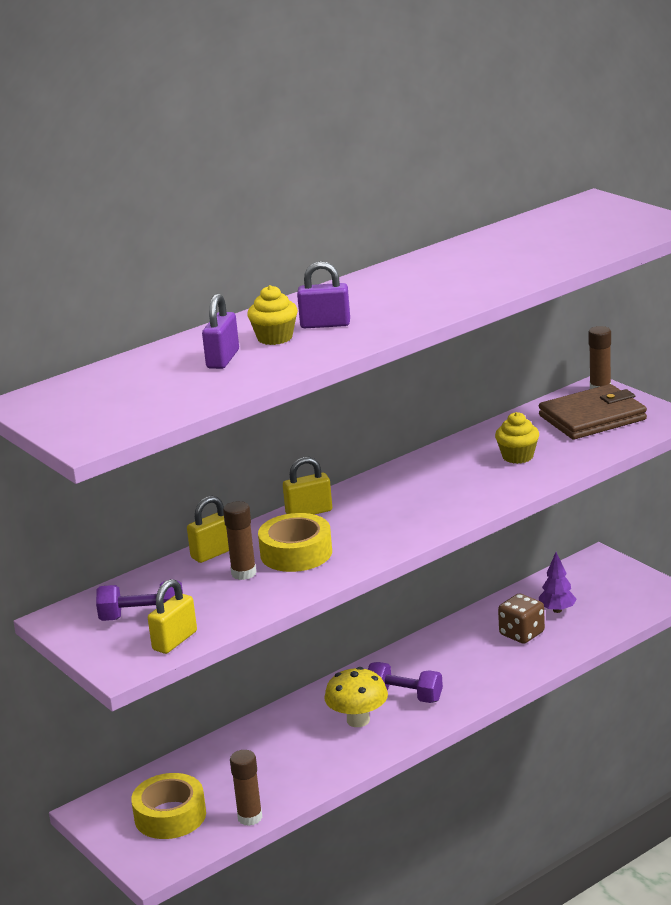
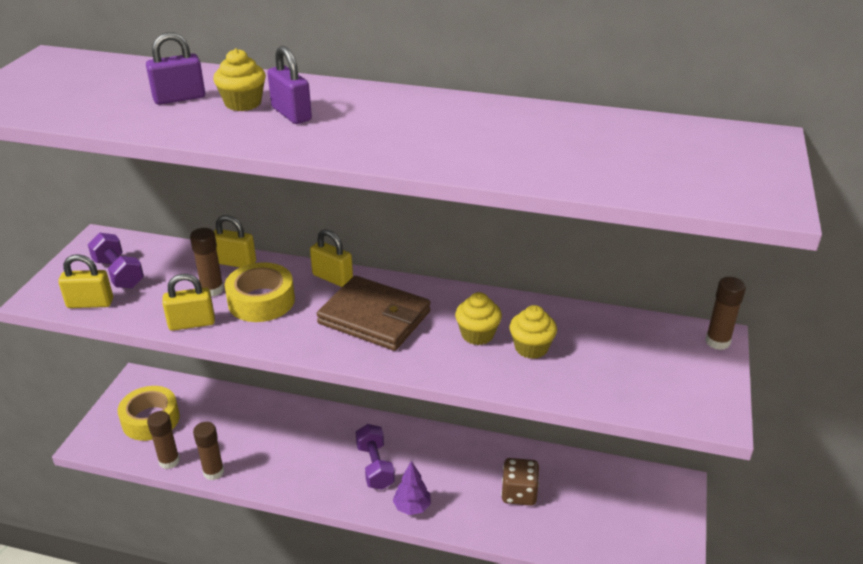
camera: 50 degrees right, 10 degrees up
yellow mushroom [324,667,388,727] -> none
brown wallet [539,384,647,440] -> brown wallet moved to [317,276,431,351]
purple tree [539,552,577,613] -> purple tree moved to [393,461,431,515]
none -> yellow padlock [162,274,215,331]
none -> brown glue stick [193,422,224,480]
none -> yellow cupcake [455,292,502,345]

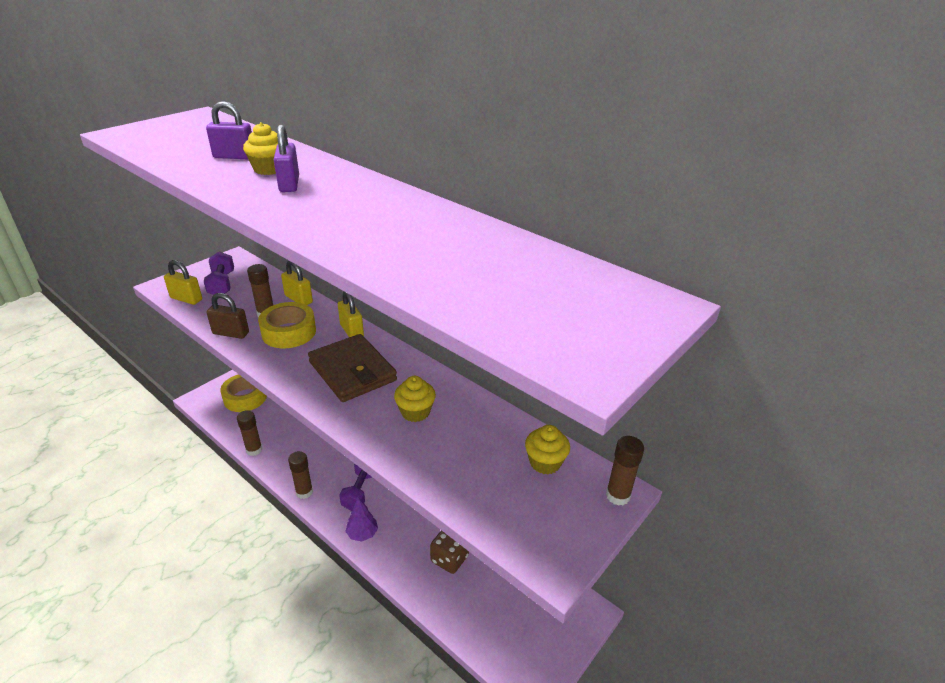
camera: 25 degrees right, 0 degrees up
brown glue stick [147,411,180,469] -> brown glue stick moved to [288,451,313,499]
yellow padlock [162,274,215,331] -> brown padlock [206,293,249,339]
yellow cupcake [510,305,557,359] -> yellow cupcake moved to [525,425,570,475]

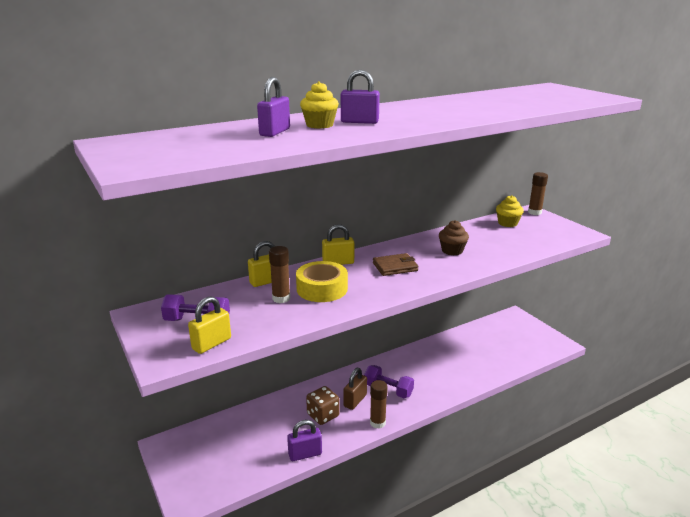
camera: 70 degrees left, 10 degrees down
brown padlock [206,293,249,339] -> brown padlock moved to [343,368,367,410]
yellow tape [220,374,267,412] -> none
brown glue stick [237,410,262,456] -> purple padlock [287,420,322,461]
brown wallet [308,334,397,402] -> brown wallet [373,253,419,276], size x0.60
purple tree [345,497,378,542] -> none
yellow cupcake [394,376,436,422] -> brown cupcake [439,220,469,255]
brown dice [430,530,469,574] -> brown dice moved to [306,386,340,425]

